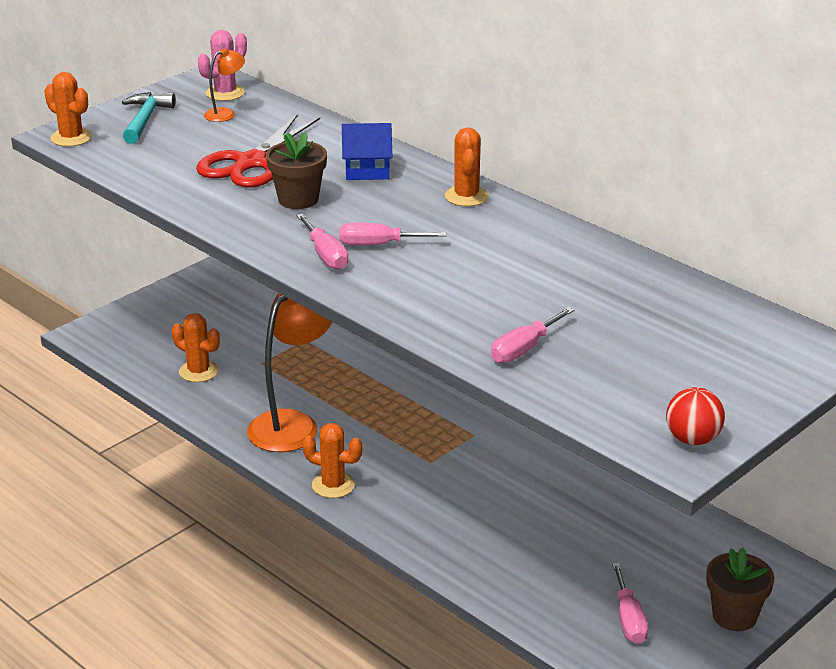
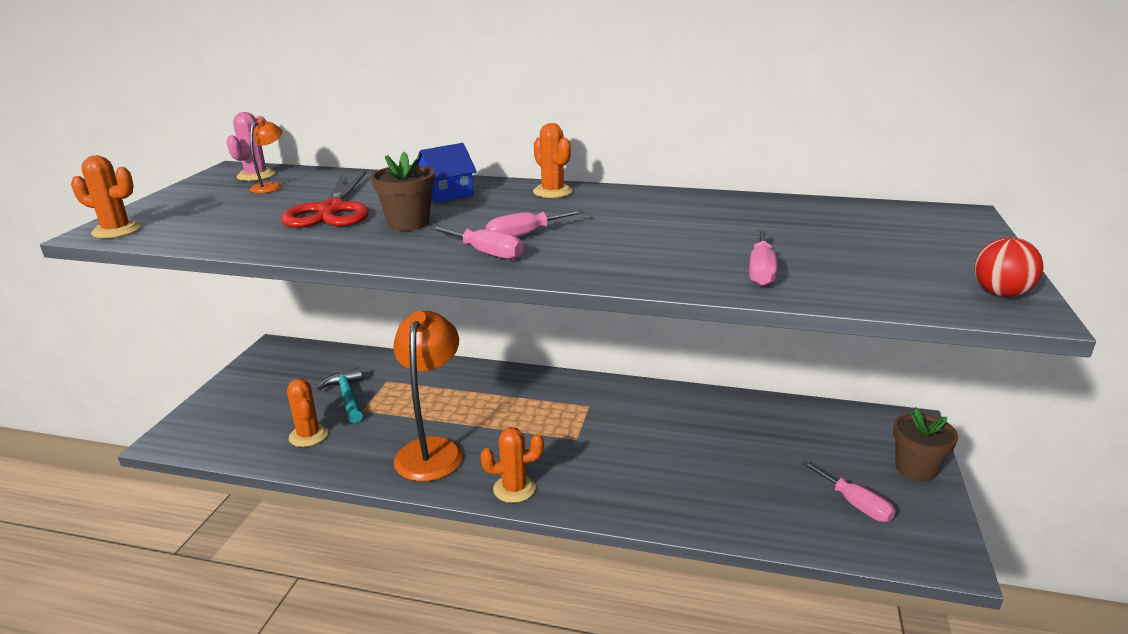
camera: 30 degrees left, 5 degrees down
turquoise hammer [122,92,176,144] -> turquoise hammer moved to [317,367,363,423]
orange cactus [172,313,220,382] -> orange cactus turned 60 degrees clockwise [287,379,329,447]

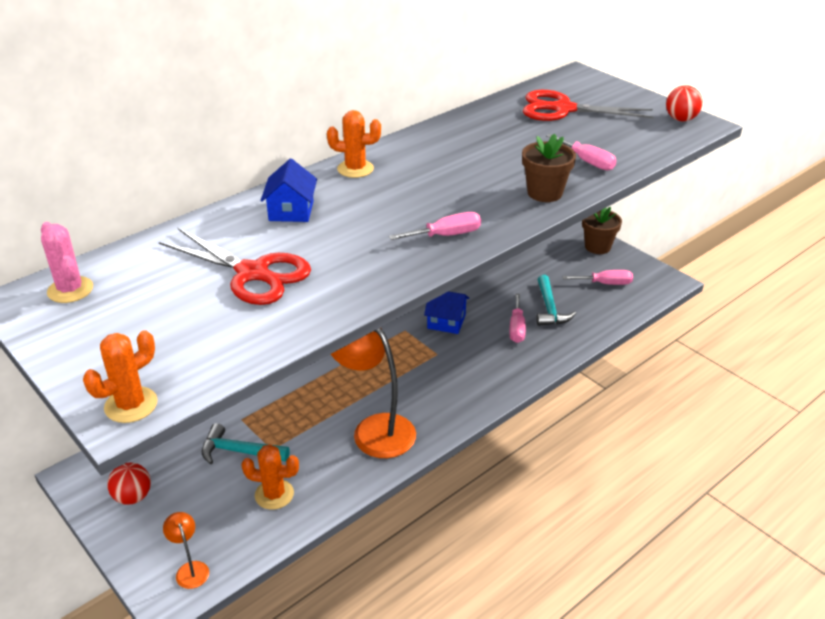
camera: 55 degrees left, 10 degrees up
orange lamp [250,119,282,193] -> orange lamp moved to [163,512,209,589]
brown flower pot [371,152,435,231] -> brown flower pot moved to [522,133,576,202]
orange cactus [480,427,544,503] -> none
pink screwdriver [486,210,585,237] -> pink screwdriver moved to [509,293,526,343]
none -> red ball [107,463,151,505]
none -> blue house [424,291,469,334]
none -> red scissors [523,90,653,121]
none -> turquoise hammer [536,275,576,326]

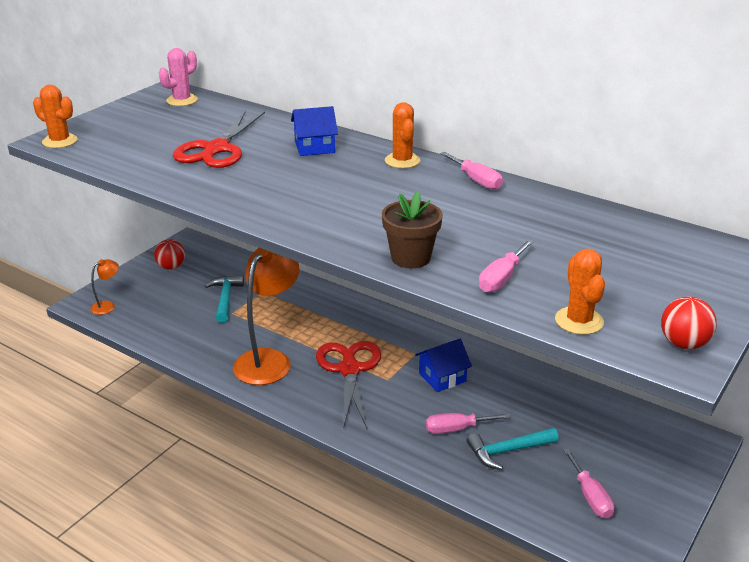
camera: 75 degrees right, 5 degrees down
orange cactus [241,444,299,510] -> orange cactus moved to [555,249,605,335]
pink screwdriver [389,212,481,240] -> pink screwdriver moved to [440,152,503,190]
blue house [424,291,469,334] -> blue house turned 60 degrees clockwise [415,339,472,392]
red scissors [523,90,653,121] -> red scissors moved to [316,341,381,428]
brown flower pot [582,207,622,254] -> none

